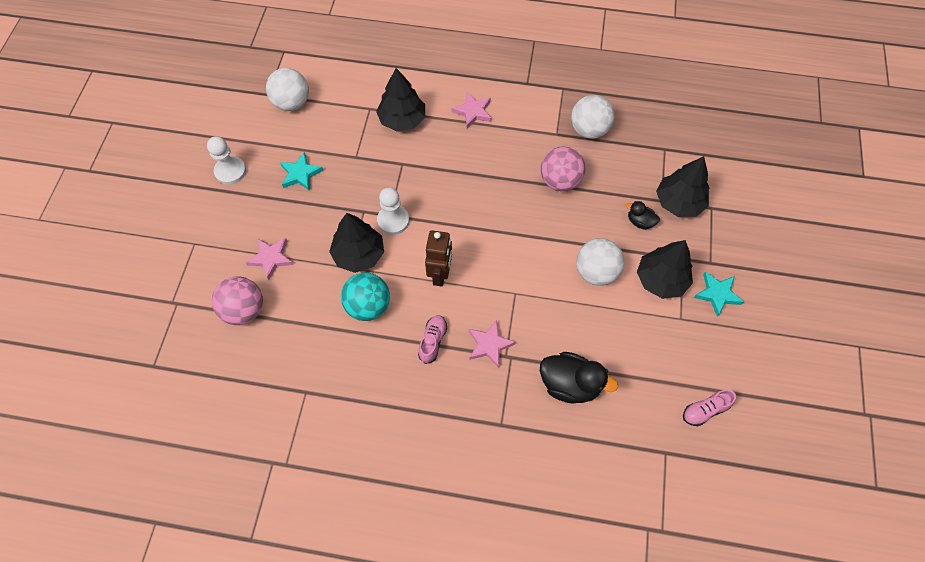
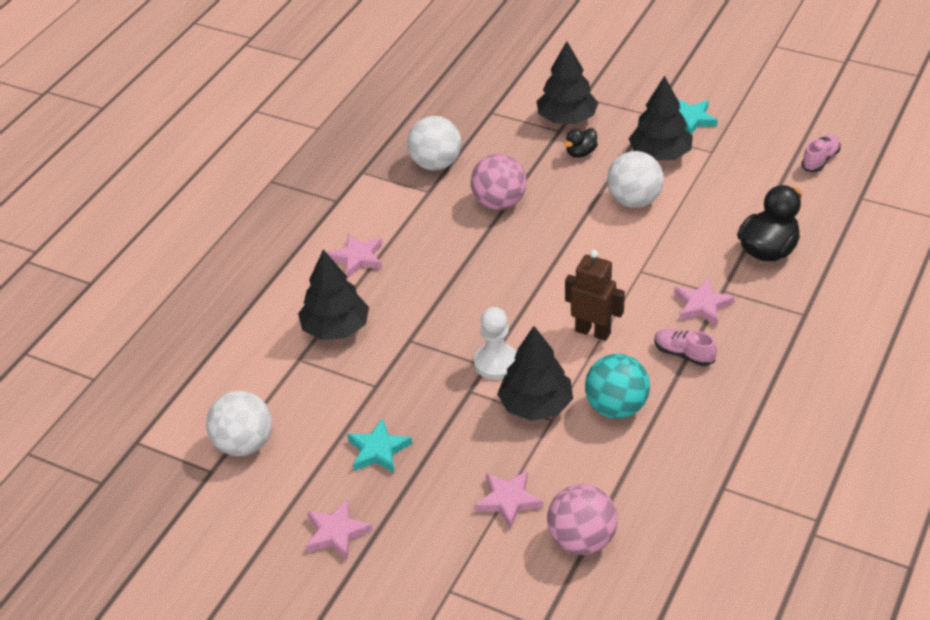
camera: 70 degrees left, 20 degrees down
white pawn [207,136,246,185] -> pink star [306,499,373,560]
pink shoe [683,390,736,426] -> pink shoe turned 135 degrees counterclockwise [801,134,841,172]

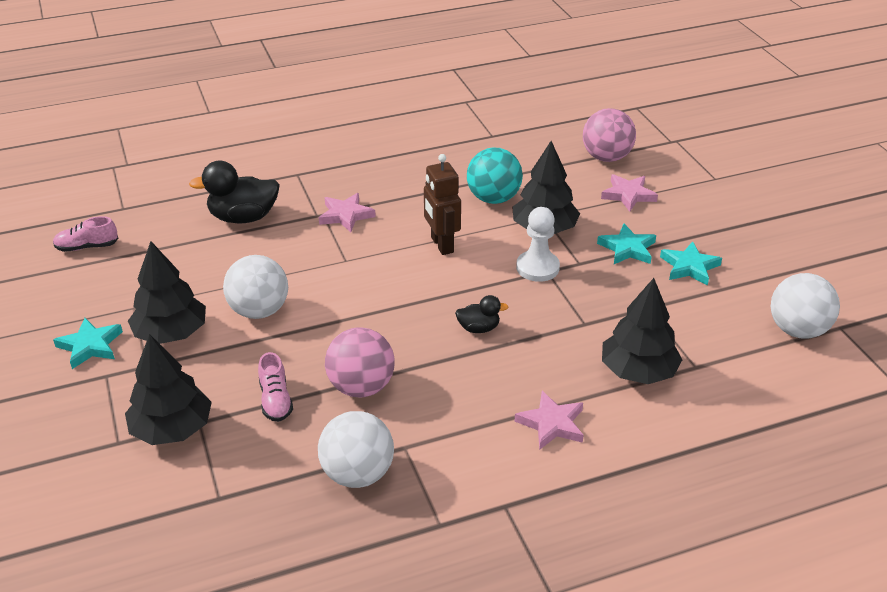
camera: 140 degrees left, 5 degrees down
pink star [306,499,373,560] -> none
black duck [564,128,598,158] -> black duck moved to [455,295,509,333]
pink shoe [654,329,717,366] -> pink shoe moved to [258,352,293,422]
none -> turquoise star [597,224,656,264]

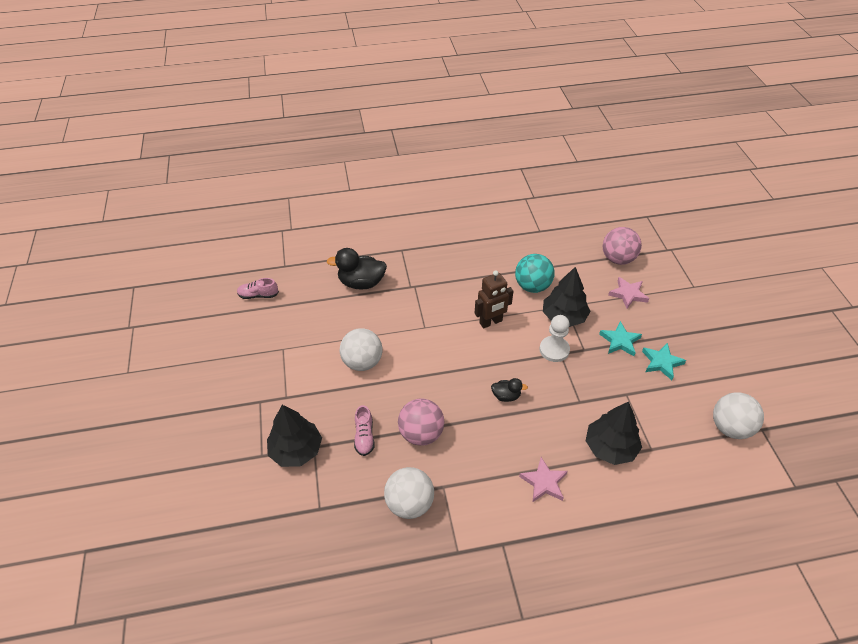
camera: 10 degrees right, 10 degrees up
turquoise star [53,318,123,369] -> none
black tree [128,241,206,344] -> none
pink star [319,193,376,232] -> none
brown robot [424,154,461,255] -> brown robot turned 105 degrees counterclockwise [475,270,513,329]

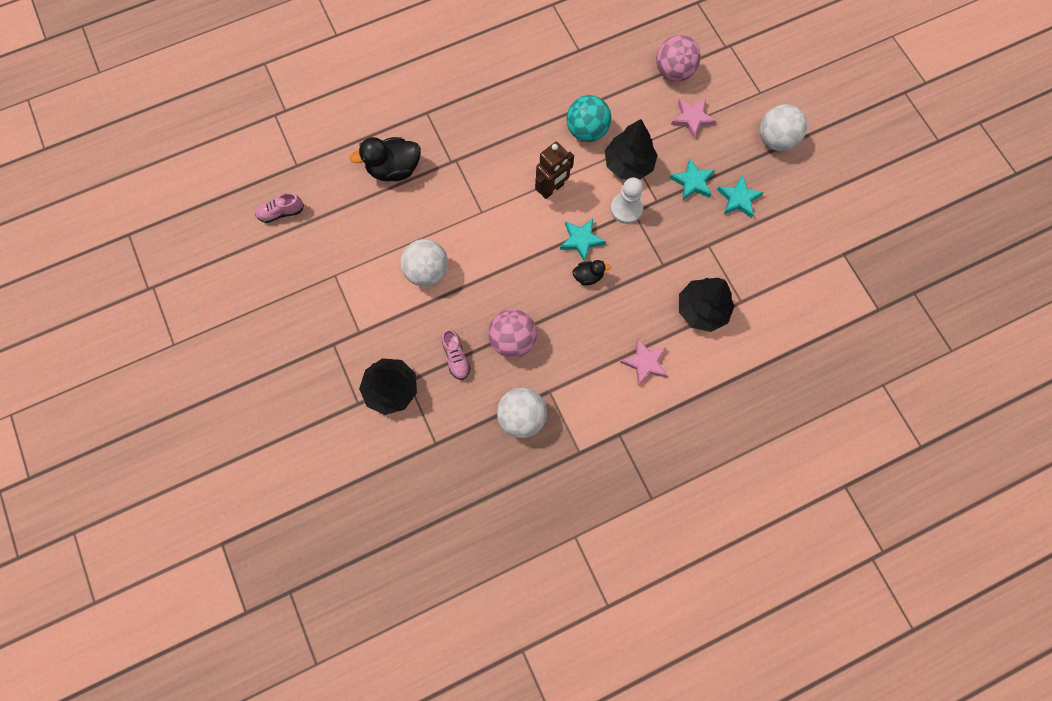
camera: 15 degrees left, 25 degrees up
white ball [713,392,764,439] -> white ball moved to [760,104,807,151]
none -> turquoise star [560,219,606,262]

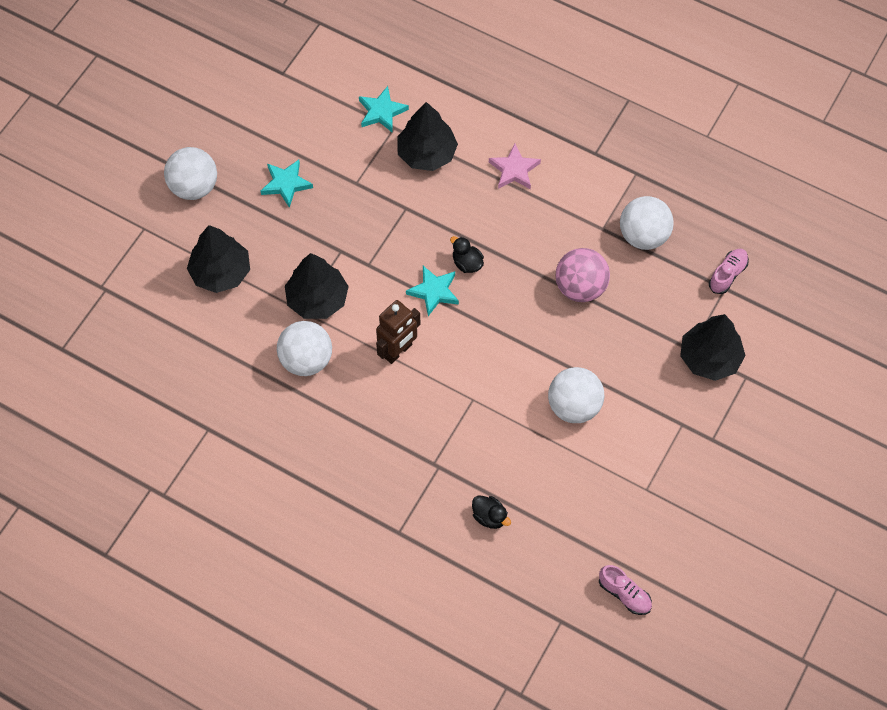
camera: 125 degrees left, 10 degrees down
black duck [350,137,421,181] -> black duck [472,496,511,529], size x0.53
pink shoe [441,329,471,380] -> pink shoe moved to [709,249,749,294]
brown robot [535,142,574,199] -> brown robot turned 120 degrees clockwise [376,300,420,364]
turquoise ball [566,95,611,142] -> white ball [277,321,332,376]
white pawn [610,177,643,224] -> none
pink ball [656,35,701,82] -> none
turquoise star [670,159,715,200] -> turquoise star moved to [359,86,409,133]
pink star [671,99,716,139] -> black tree [187,225,250,293]

